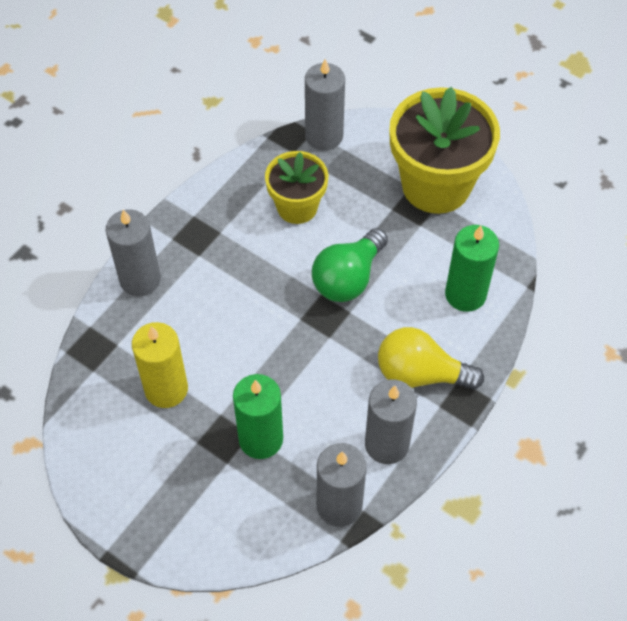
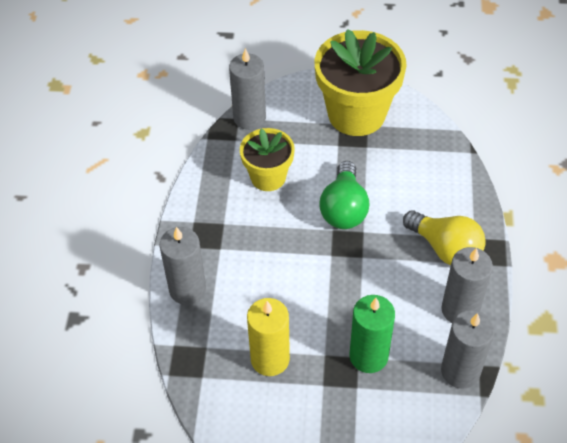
camera: 30 degrees left, 5 degrees down
yellow light bulb [378,327,484,390] -> yellow light bulb turned 120 degrees counterclockwise [403,210,486,265]
green candle [445,225,499,312] -> none

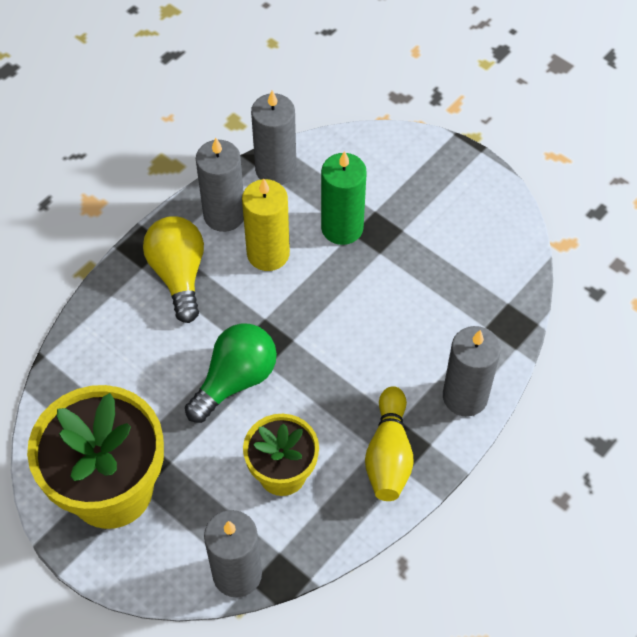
camera: 145 degrees left, 5 degrees up
yellow candle [247,298,290,376] -> yellow candle moved to [242,178,290,271]
none -> yellow bowling pin [365,386,414,501]

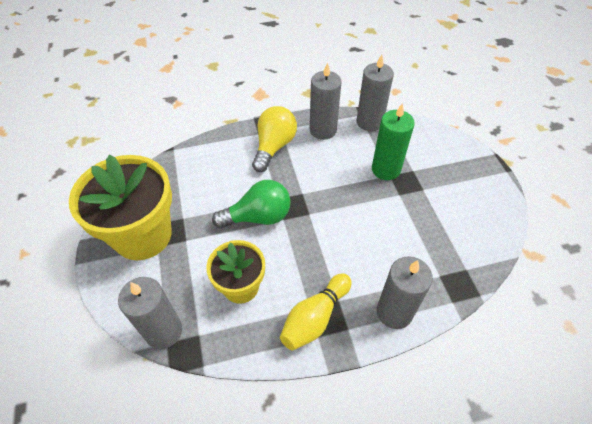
camera: 35 degrees right, 5 degrees down
yellow candle [242,178,290,271] -> none

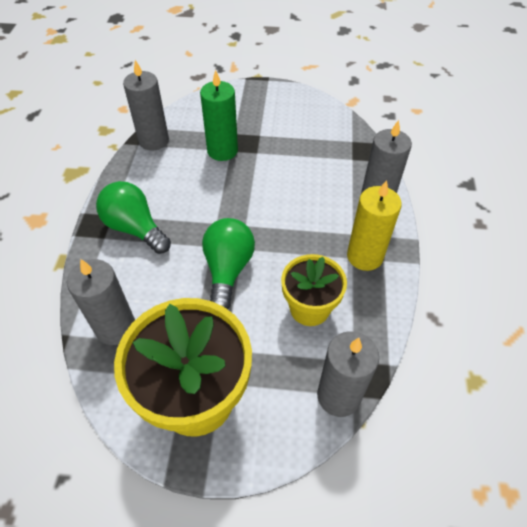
camera: 70 degrees left, 0 degrees up
yellow light bulb [252,106,297,172] -> green light bulb [96,181,171,254]
yellow bowling pin [280,273,351,350] -> yellow candle [347,180,402,271]
grey candle [310,62,342,140] -> grey candle moved to [67,259,135,345]

